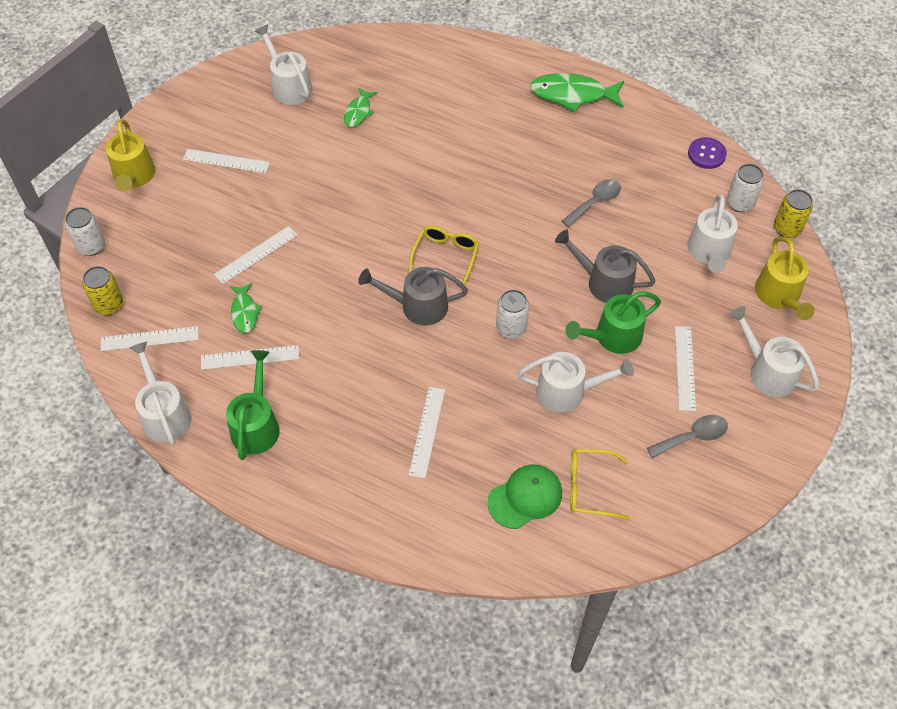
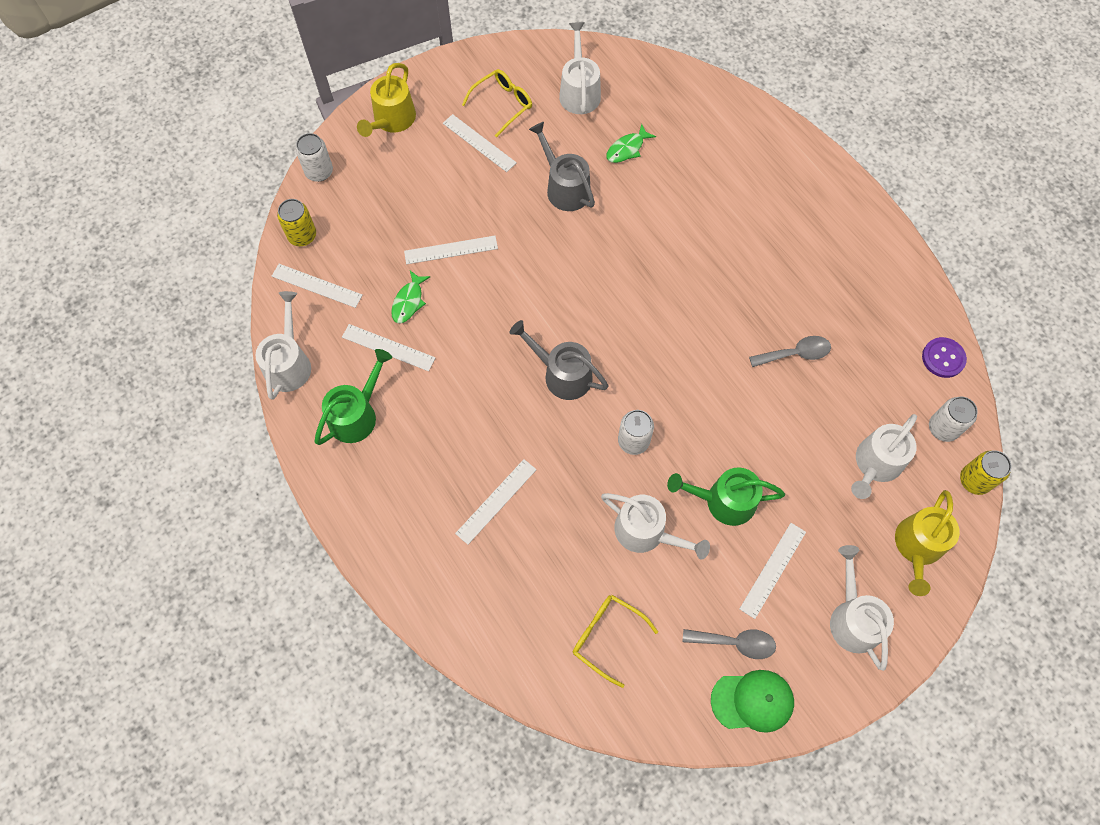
camera: 30 degrees right, 10 degrees up
yellow glasses [409,225,479,285] -> yellow glasses moved to [462,69,532,137]
green cap [487,464,562,529] -> green cap moved to [711,670,794,733]
green fish [530,73,624,112] -> none
grey watering can [555,230,656,303] -> grey watering can moved to [529,122,595,211]

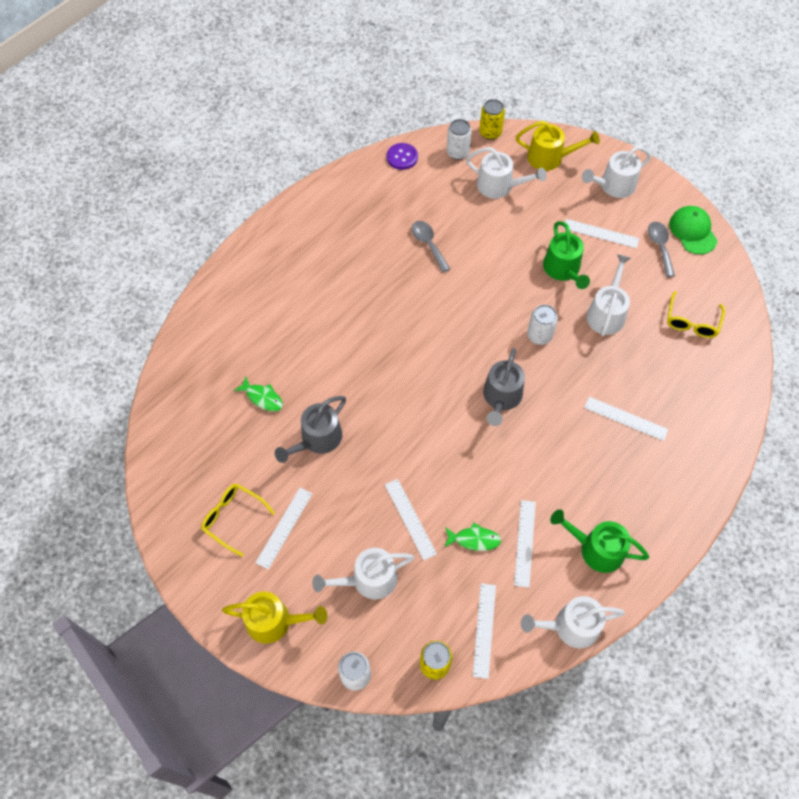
camera: 105 degrees left, 5 degrees down
white watering can [559,22,601,114] -> white watering can moved to [312,548,414,599]

